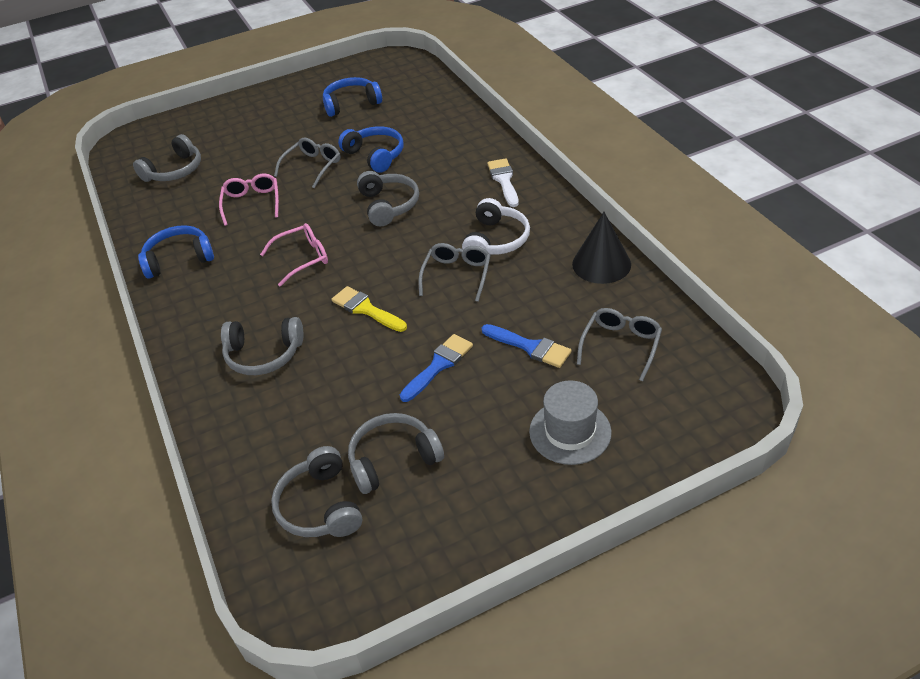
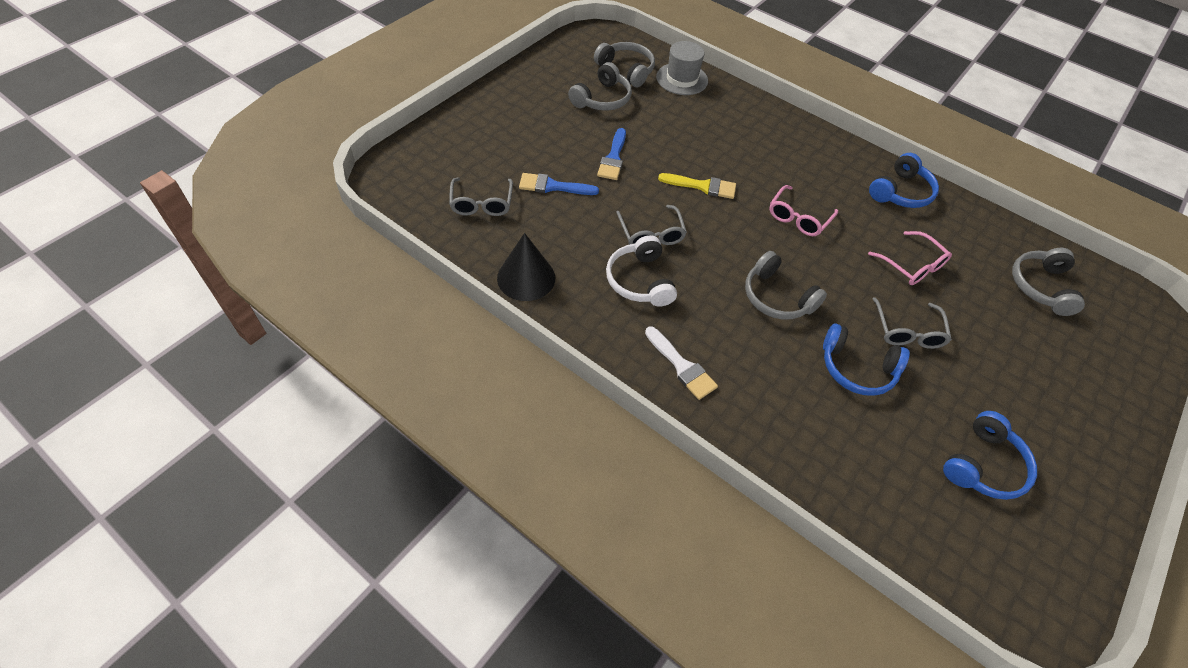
camera: 145 degrees right, 10 degrees up
grey headphones [221,317,304,375] -> none
grey hat [529,380,611,465] -> grey hat moved to [656,41,708,95]

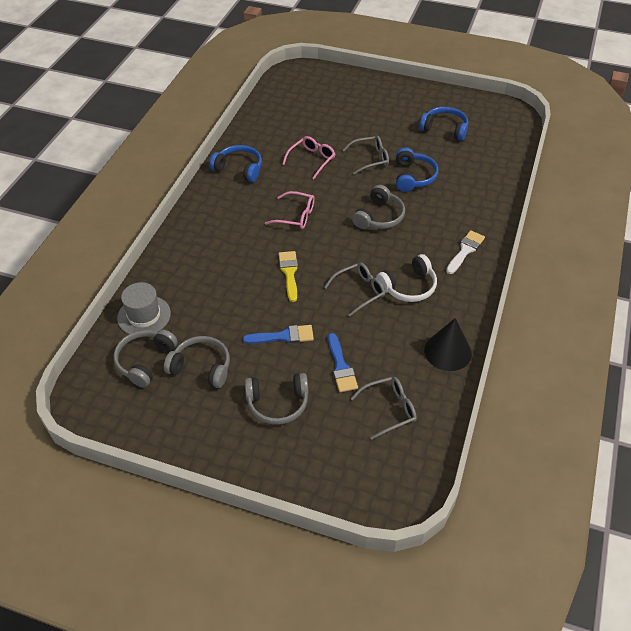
camera: 105 degrees left, 5 degrees down
grey headphones [1012,248,1085,316] -> grey headphones moved to [245,373,308,424]

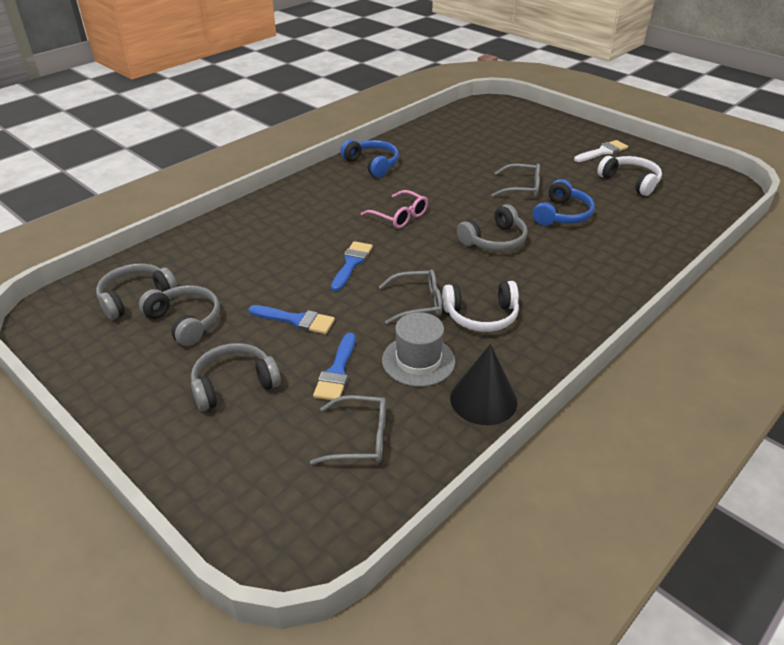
camera: 25 degrees right, 10 degrees down
grey hat [117,282,171,334] -> grey hat moved to [382,312,455,387]
grey headphones [245,373,308,424] -> grey headphones turned 135 degrees clockwise [191,343,281,411]
yellow brush [279,251,298,302] -> blue brush [331,241,373,291]
pink glasses [282,136,335,179] -> none
blue headphones [419,107,468,141] -> white headphones [597,156,662,196]
white brush [446,230,485,274] -> white brush moved to [574,140,628,162]

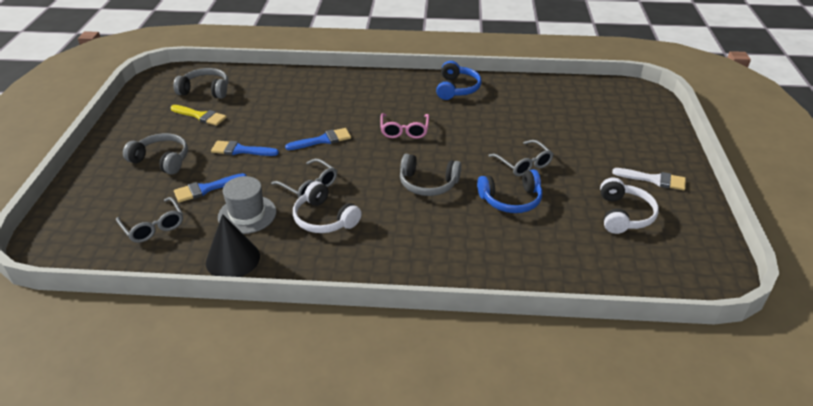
camera: 50 degrees right, 0 degrees up
grey headphones [139,285,220,346] -> yellow brush [171,105,227,126]
blue brush [249,305,335,334] -> blue brush turned 120 degrees clockwise [211,141,279,156]

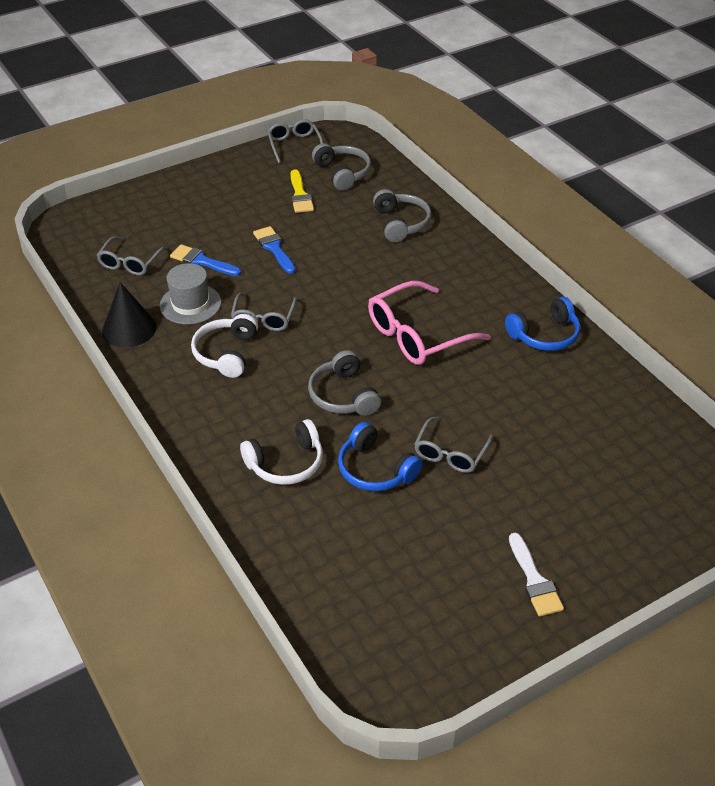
camera: 55 degrees right, 5 degrees up
grey headphones [123,133,188,175] -> grey headphones moved to [373,189,431,242]
blue brush [285,128,351,150] -> none
pink glasses [380,113,429,139] -> pink glasses [368,281,491,365], size x1.64
white headphones [600,178,659,234] -> white headphones moved to [240,419,323,485]
none -> grey glasses [267,119,323,163]

